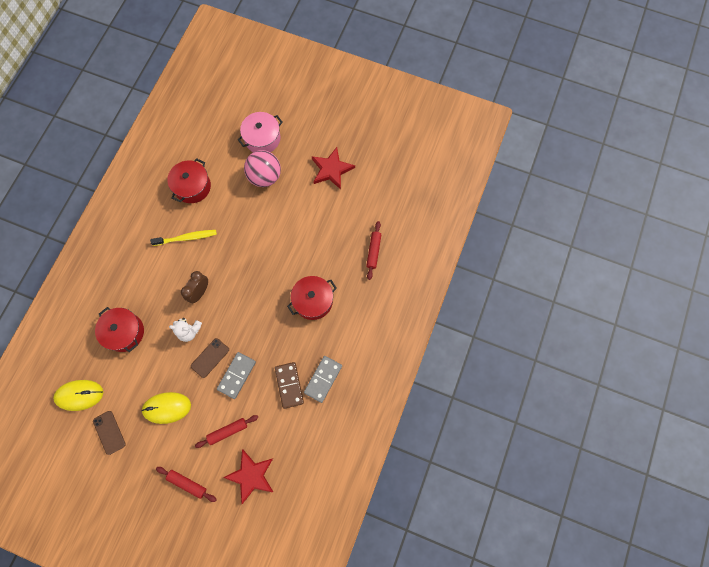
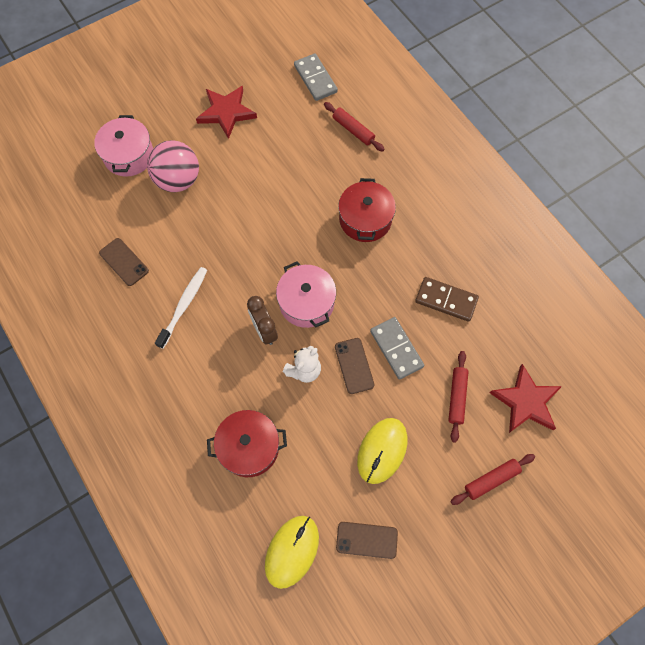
camera: 55 degrees left, 5 degrees down
yellow toothbrush [150,230,217,246] -> white toothbrush [155,267,207,349]
red pot [167,158,211,203] -> brown phone [99,238,149,286]
grey domino [304,356,342,403] -> grey domino moved to [294,53,338,101]
none -> pink pot [276,261,336,328]

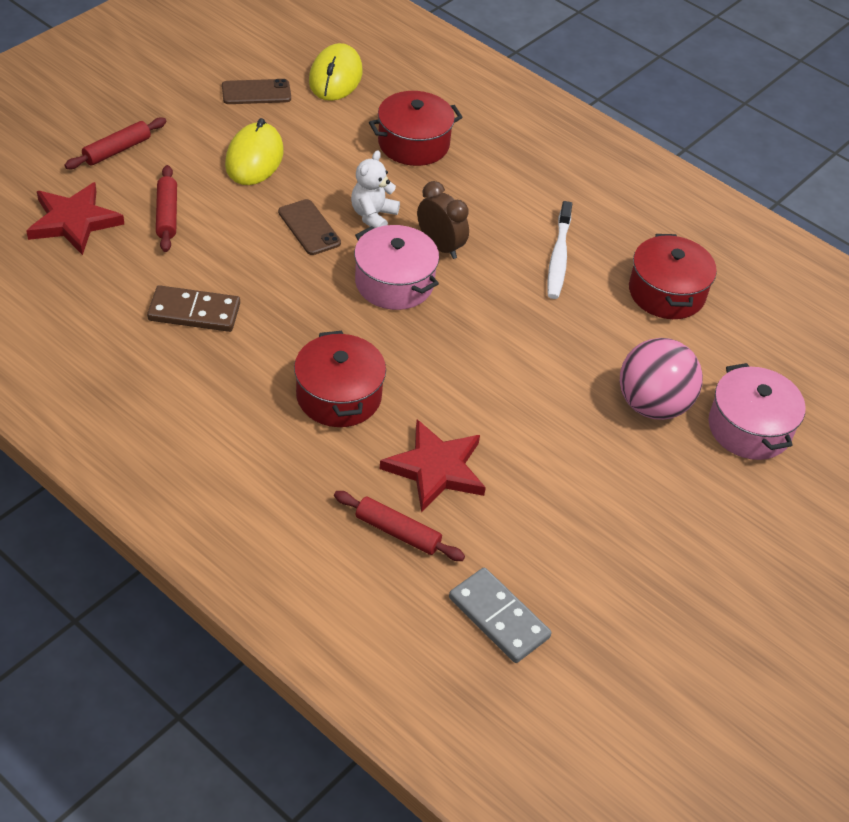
camera: 160 degrees right, 20 degrees down
brown phone [99,238,149,286] -> red pot [629,234,717,319]
red star [196,86,257,139] -> red star moved to [380,419,486,513]
grey domino [370,317,424,380] -> none

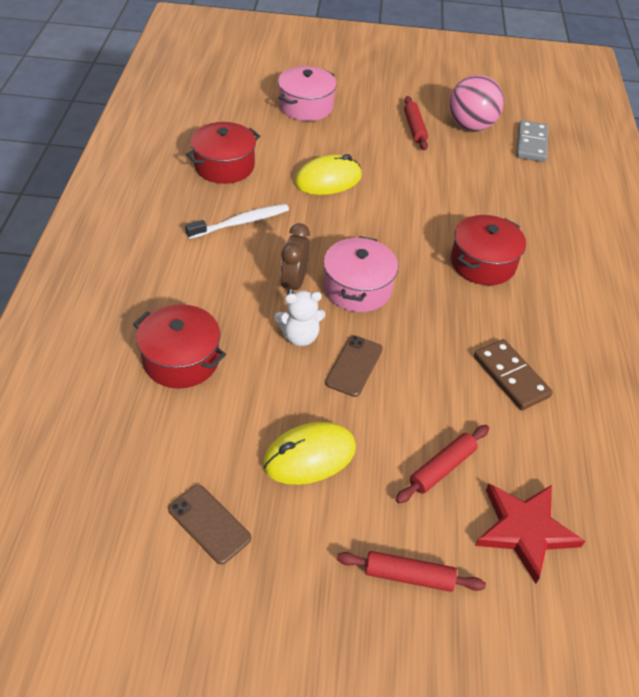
camera: 125 degrees left, 0 degrees up
yellow mouse [309,43,362,101] -> yellow mouse moved to [294,154,362,195]
red rolling pin [334,491,465,561] -> red rolling pin moved to [404,96,428,150]
red star [380,419,486,513] -> none
pink ball [620,338,703,420] -> pink ball moved to [449,75,504,131]

